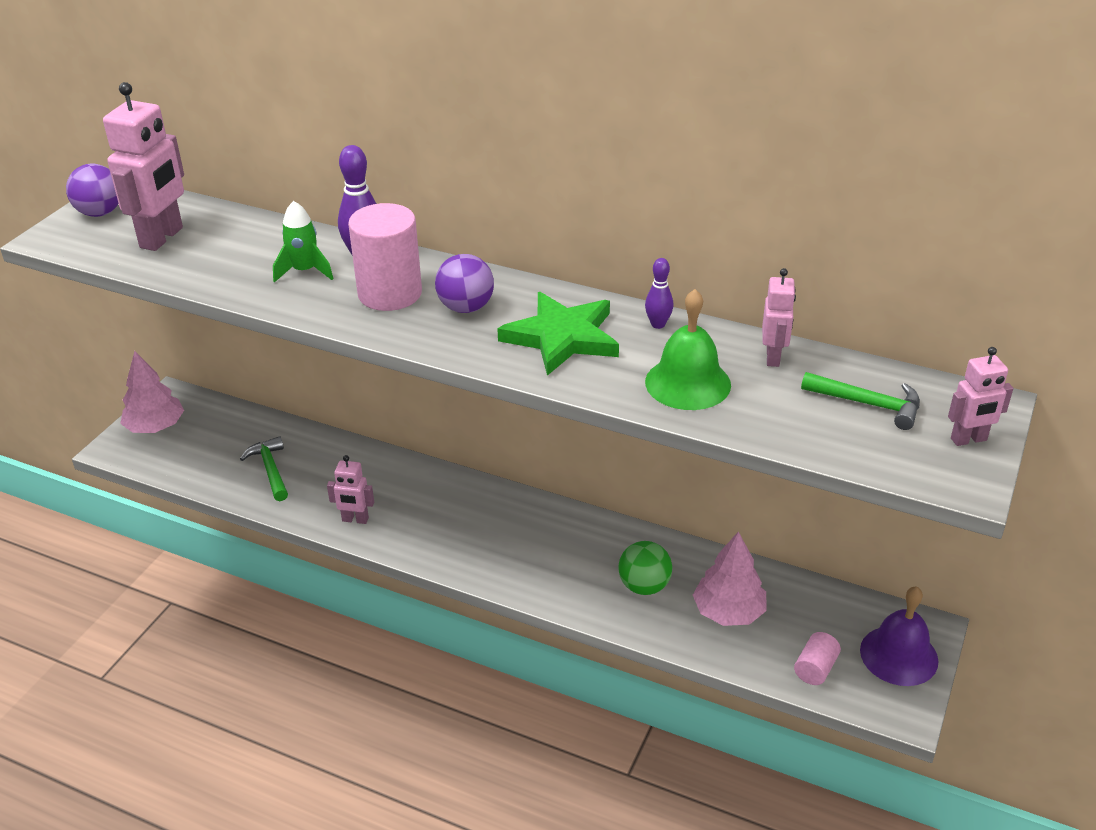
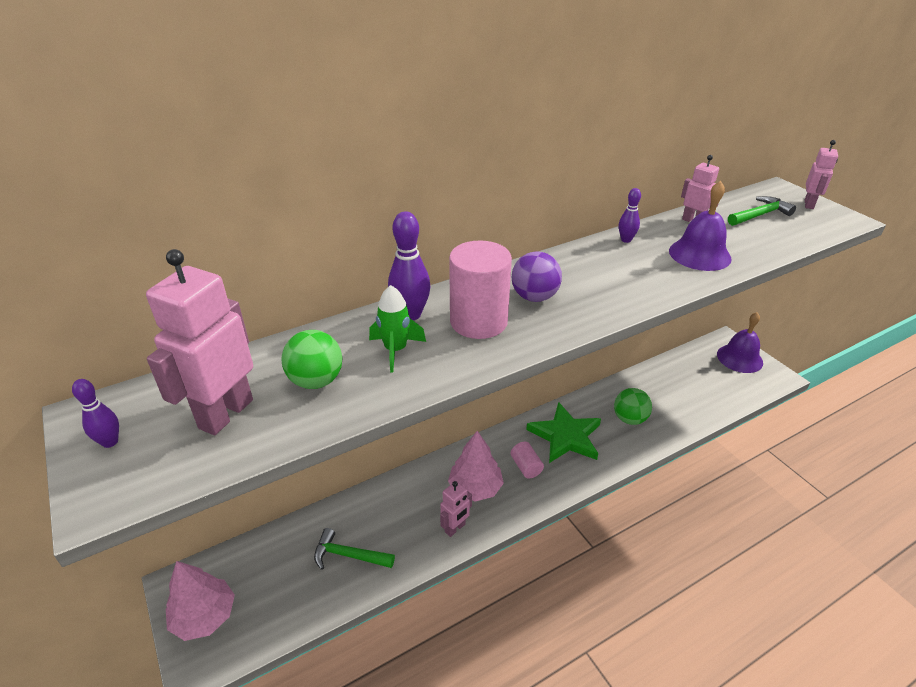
camera: 55 degrees left, 0 degrees up
purple ball [66,164,118,217] -> purple bowling pin [72,379,119,448]
pink robot [103,82,184,251] -> pink robot turned 120 degrees counterclockwise [146,249,253,435]
green star [497,292,619,376] -> green star moved to [526,402,601,463]
green bell [645,289,731,410] -> purple bell [669,181,732,271]
pink tree [693,532,767,626] -> pink tree moved to [448,431,504,502]
pink cylinder [794,632,841,685] -> pink cylinder moved to [511,442,544,478]
none -> green ball [282,330,342,389]

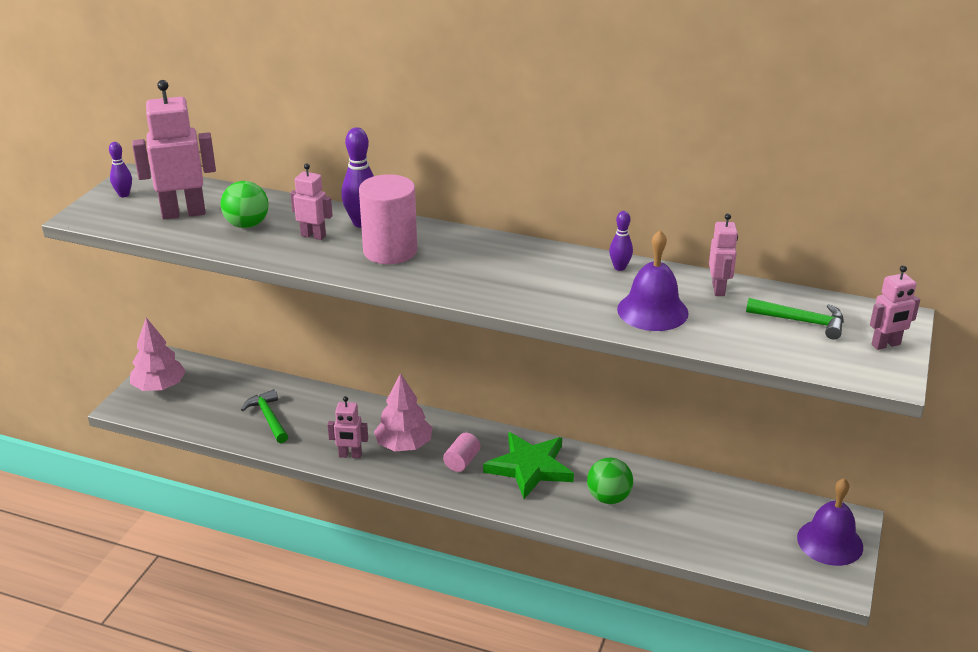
camera: 50 degrees right, 5 degrees down
green rocket [369,285,426,372] -> pink robot [290,164,333,240]
purple ball [512,252,562,302] -> none

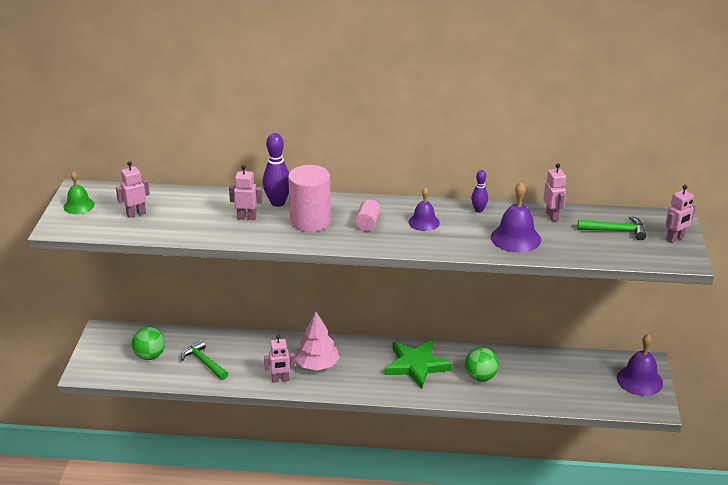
camera: 15 degrees left, 0 degrees up
purple bowling pin [109,142,132,197] -> green bell [64,171,95,214]
pink tree [130,318,186,391] -> none
pink robot [132,80,216,219] -> pink robot [116,161,150,218], size x0.55
green ball [220,181,269,228] -> green ball moved to [132,327,165,360]
pink cylinder [443,433,480,472] -> pink cylinder moved to [355,199,381,231]
none -> purple bell [409,187,440,231]

